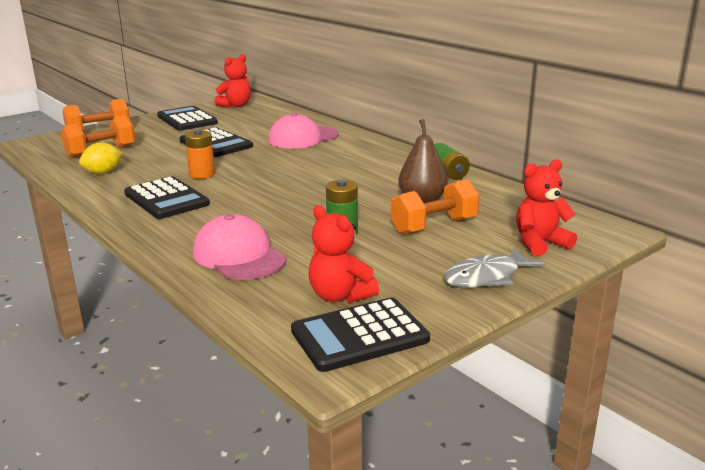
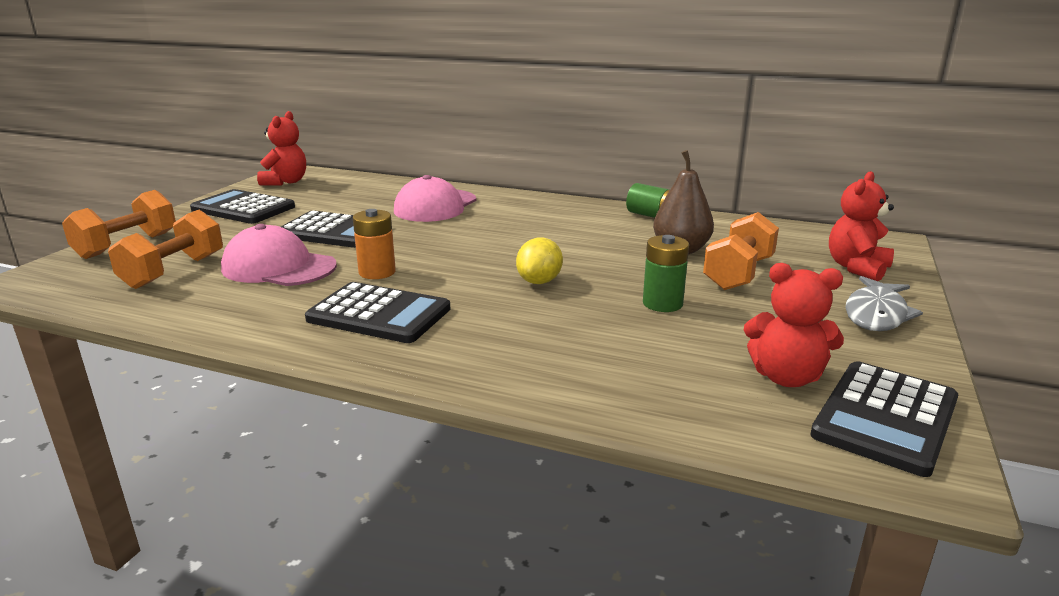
camera: 30 degrees left, 0 degrees up
yellow lemon [79,143,123,174] -> yellow lemon moved to [516,238,563,284]
pink cap [193,214,287,280] -> pink cap moved to [221,224,337,286]

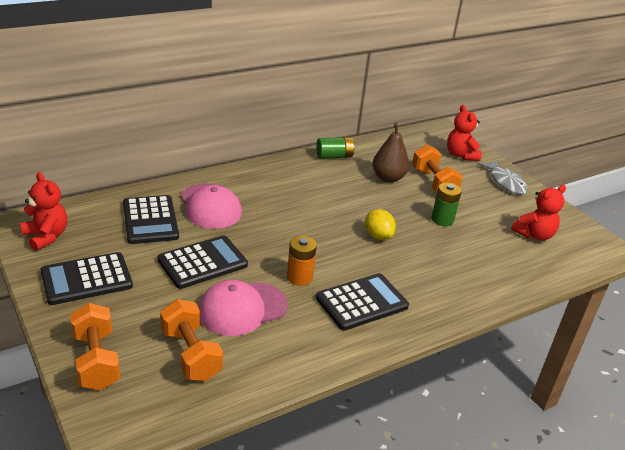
camera: 55 degrees left, 10 degrees up
black calculator [810,361,958,477] -> black calculator moved to [123,195,179,244]

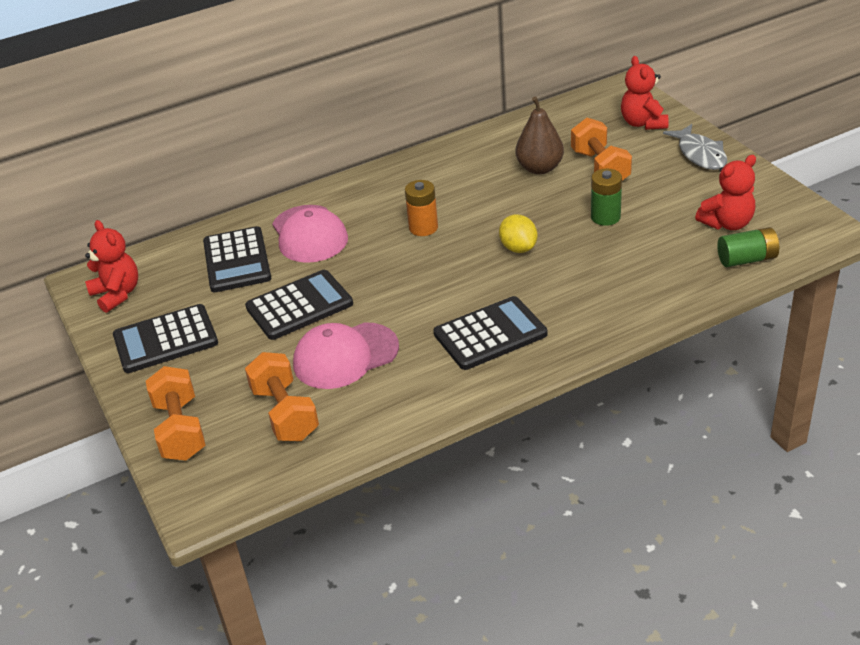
camera: 10 degrees right, 5 degrees up
orange battery [287,236,317,286] -> orange battery moved to [405,180,438,236]
green battery [316,137,355,159] -> green battery moved to [717,227,779,267]

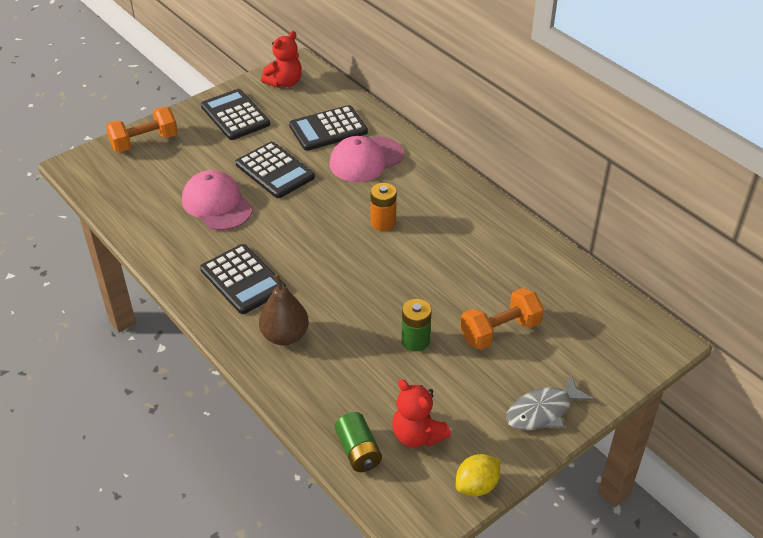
camera: 75 degrees right, 5 degrees up
orange dumbbell [245,352,319,441] -> none
yellow lemon [499,214,538,253] -> yellow lemon moved to [456,454,500,496]
brown pear [515,96,564,175] -> brown pear moved to [259,274,309,345]
red teddy bear [621,56,669,130] -> none

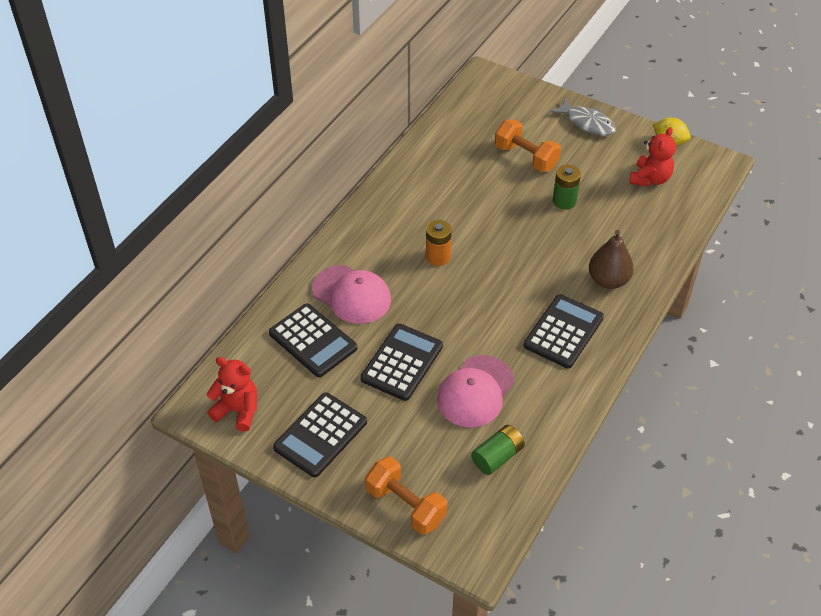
camera: 110 degrees left, 5 degrees up
green battery [335,412,382,472] -> green battery moved to [471,425,525,475]

